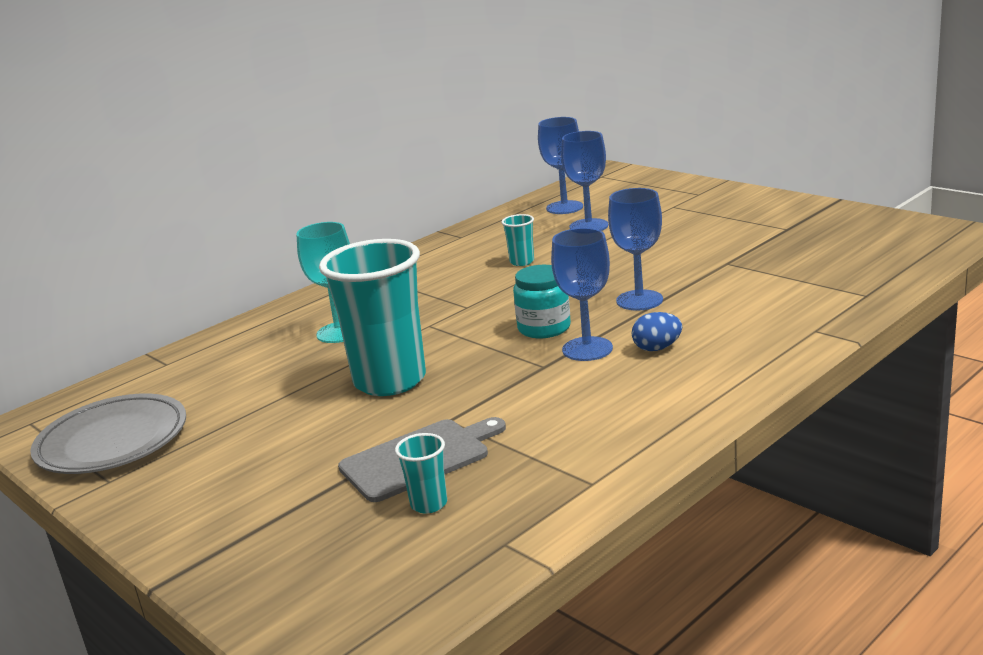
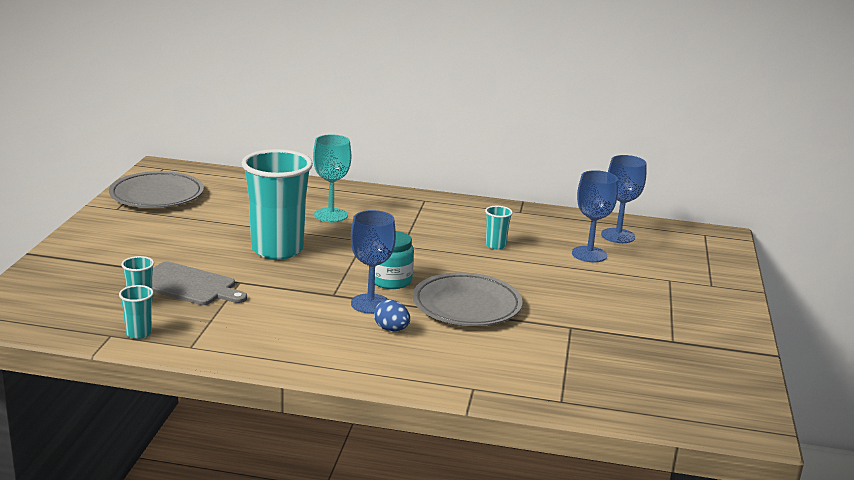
camera: 50 degrees right, 0 degrees up
blue goblet [608,188,663,310] -> grey plate [413,272,523,326]
none -> turquoise cup [119,285,154,339]

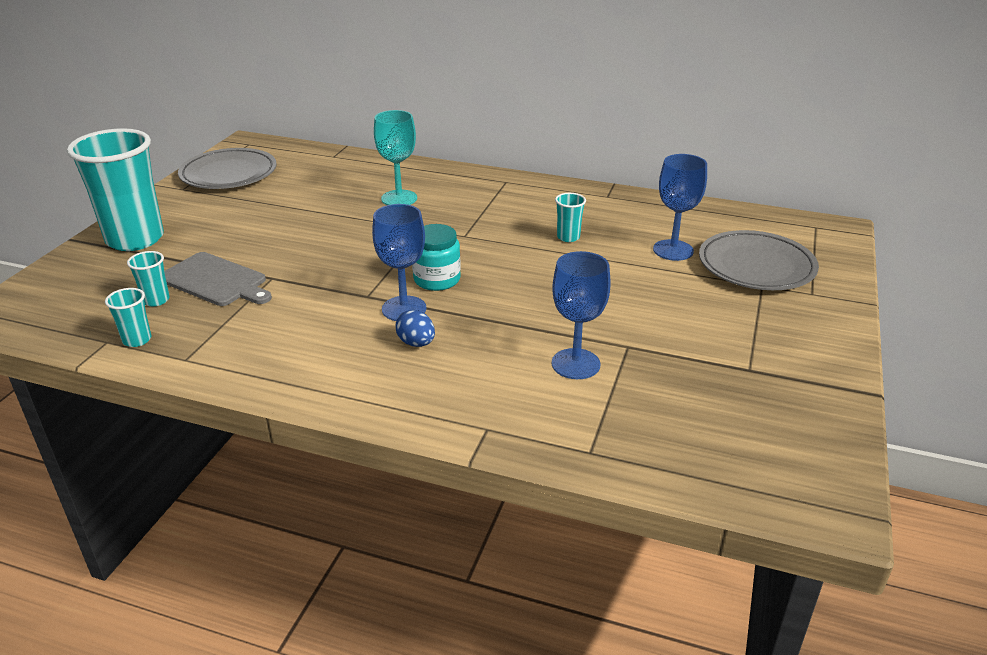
camera: 10 degrees right, 10 degrees up
turquoise cup [242,149,313,260] -> turquoise cup moved to [67,128,164,251]
grey plate [413,272,523,326] -> grey plate moved to [699,230,819,290]
blue goblet [601,155,646,243] -> blue goblet moved to [552,251,611,379]

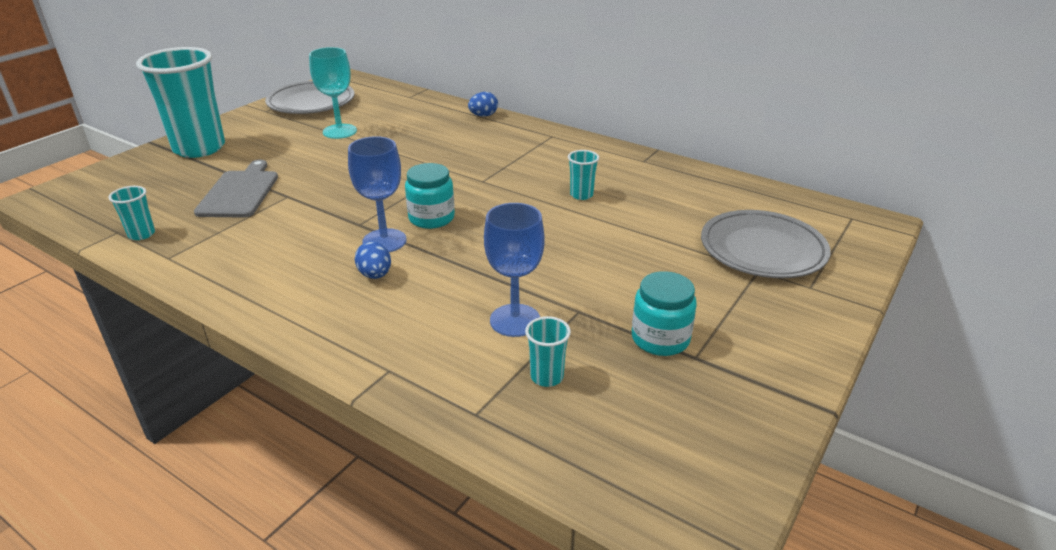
camera: 15 degrees right, 0 degrees up
turquoise cup [127,251,170,307] -> turquoise cup moved to [525,316,571,387]
grey cutting board [164,252,272,306] -> grey cutting board turned 135 degrees counterclockwise [194,159,278,218]
turquoise goblet [374,110,417,205] -> turquoise goblet moved to [309,47,357,139]
blue goblet [653,154,707,261] -> none
none -> blue egg [468,92,498,117]
none -> turquoise jar [632,271,697,356]

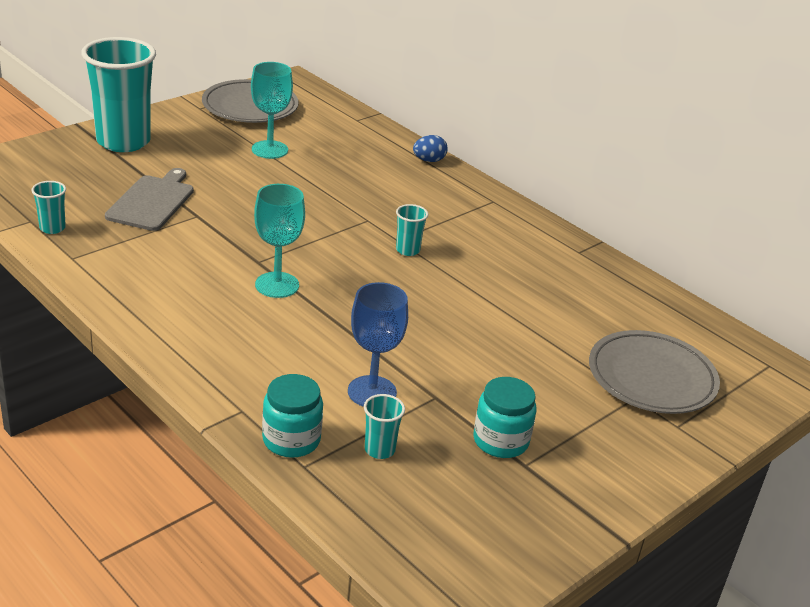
camera: 10 degrees right, 0 degrees up
blue goblet [348,136,406,252] -> turquoise goblet [254,184,305,298]
blue egg [355,241,391,279] -> none
turquoise jar [405,163,455,229] -> turquoise jar moved to [262,374,323,458]
turquoise cup [568,150,599,200] -> turquoise cup moved to [396,204,428,256]

